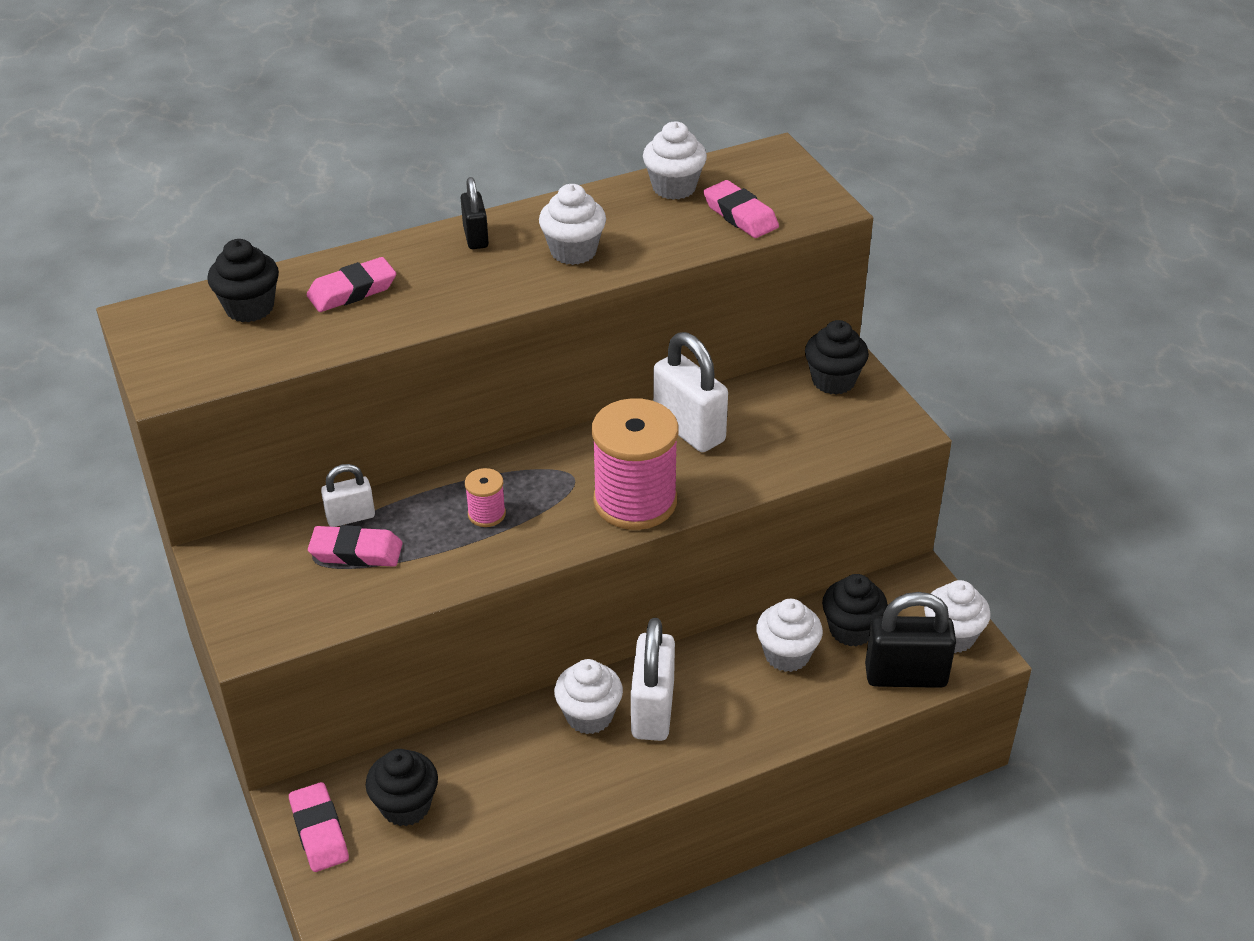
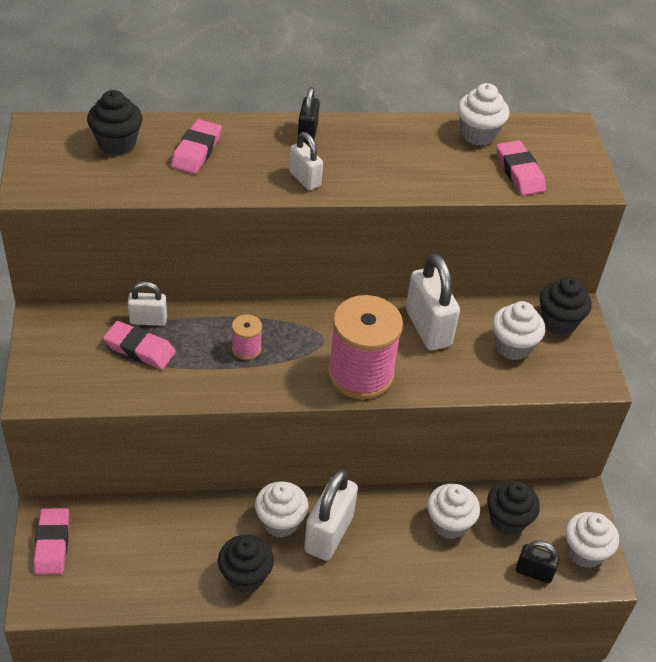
camera: 15 degrees right, 5 degrees up
pink eraser [307,257,396,312] -> pink eraser turned 60 degrees counterclockwise [171,119,222,174]
black cupcake [365,749,438,826] -> black cupcake moved to [218,535,274,593]
white cupcake [539,184,606,265] -> white cupcake moved to [492,301,545,360]
black padlock [865,592,956,688] -> black padlock [516,541,560,584], size x0.57
none -> white padlock [289,132,323,190]

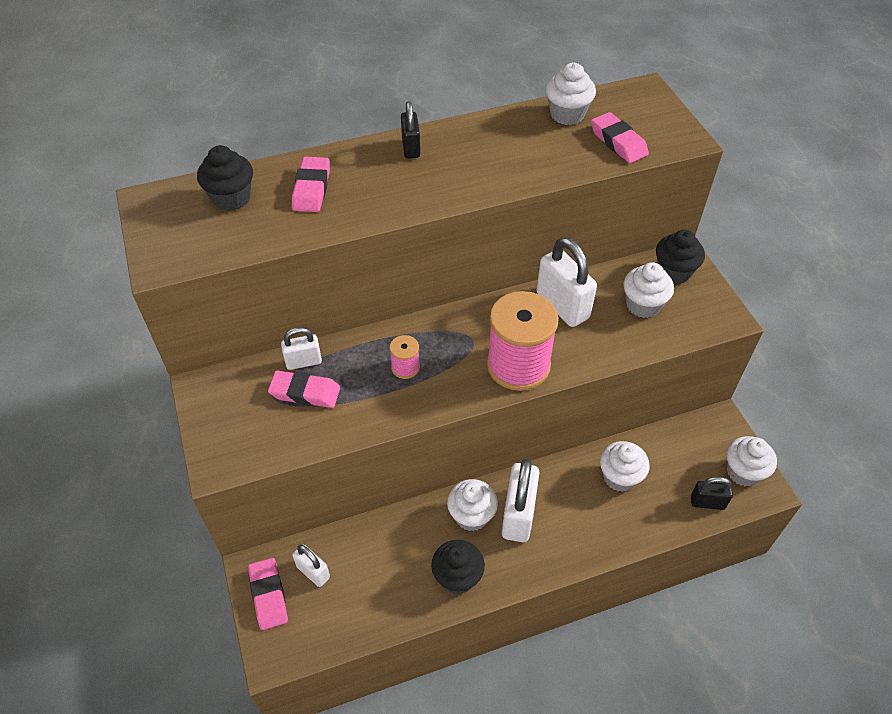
camera: 10 degrees left, 5 degrees up
white padlock [289,132,323,190] -> white padlock moved to [292,544,330,587]
black cupcake [487,480,540,536] -> none

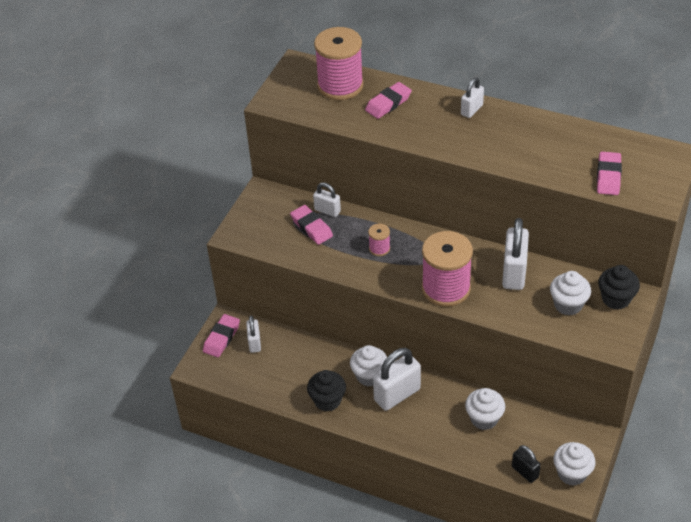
camera: 45 degrees right, 5 degrees down
black cupcake [197,145,253,211] -> pink spool [314,27,364,100]
black padlock [401,101,420,158] -> white padlock [461,77,484,118]
white cupcake [546,63,596,125] -> none

